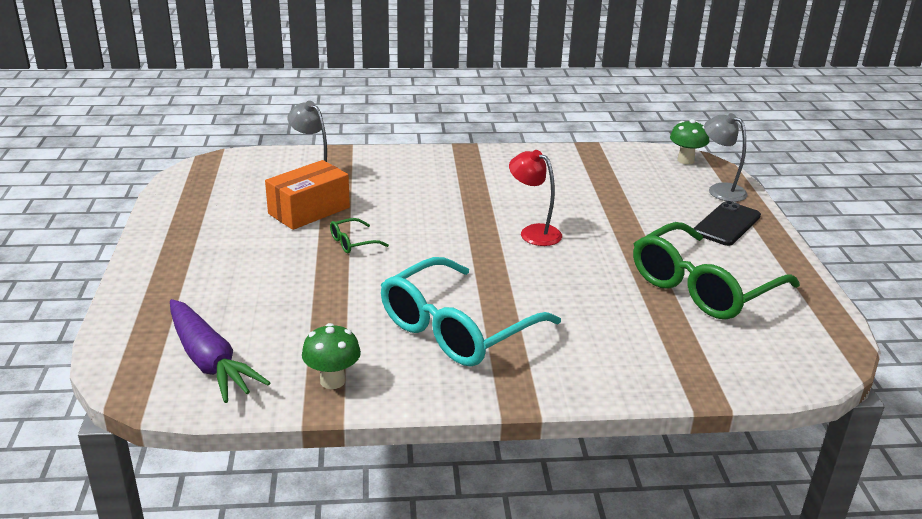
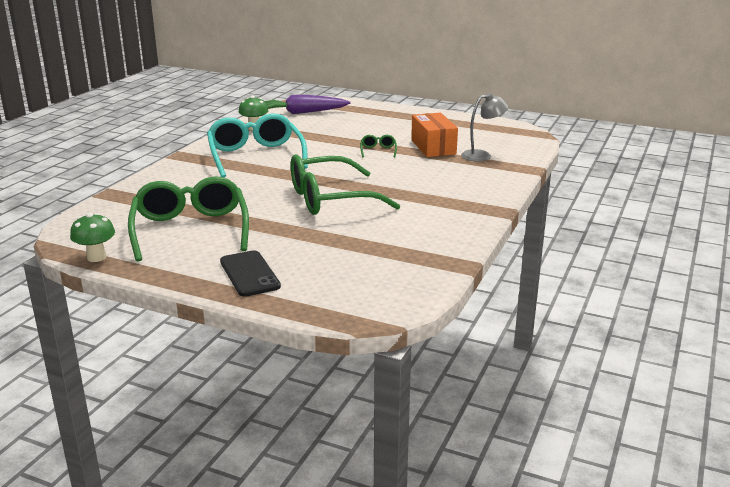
camera: 120 degrees right, 5 degrees down
red lamp [509,150,562,246] -> green glasses [291,154,400,215]
green mushroom [670,119,709,164] -> green mushroom moved to [70,213,115,262]
grey lamp [704,113,748,202] -> none

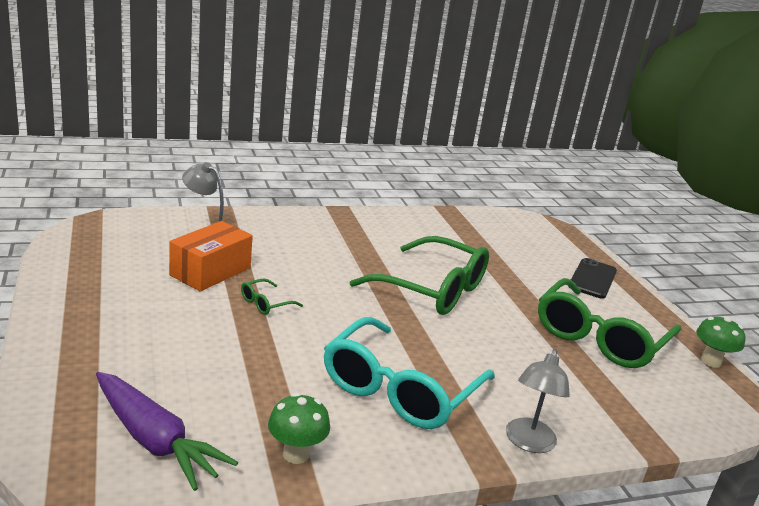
camera: 135 degrees left, 0 degrees up
none -> grey lamp [506,349,570,453]

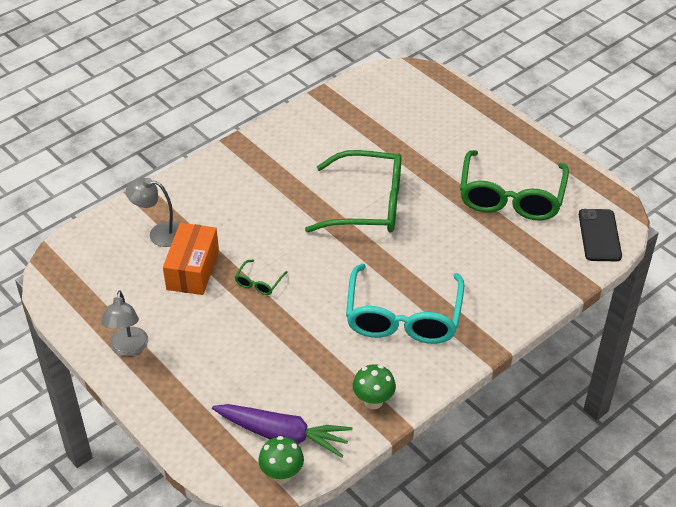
camera: 20 degrees left, 20 degrees up
grey lamp [506,349,570,453] -> grey lamp moved to [101,290,148,356]
black phone [568,258,617,299] -> black phone moved to [579,209,622,261]
green mushroom [696,316,746,368] -> green mushroom moved to [258,436,304,483]

